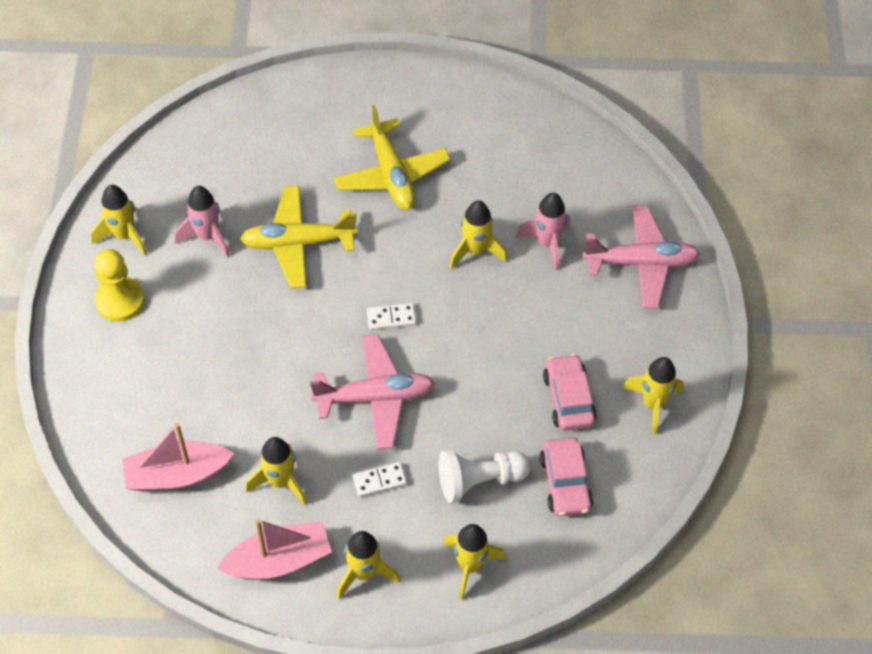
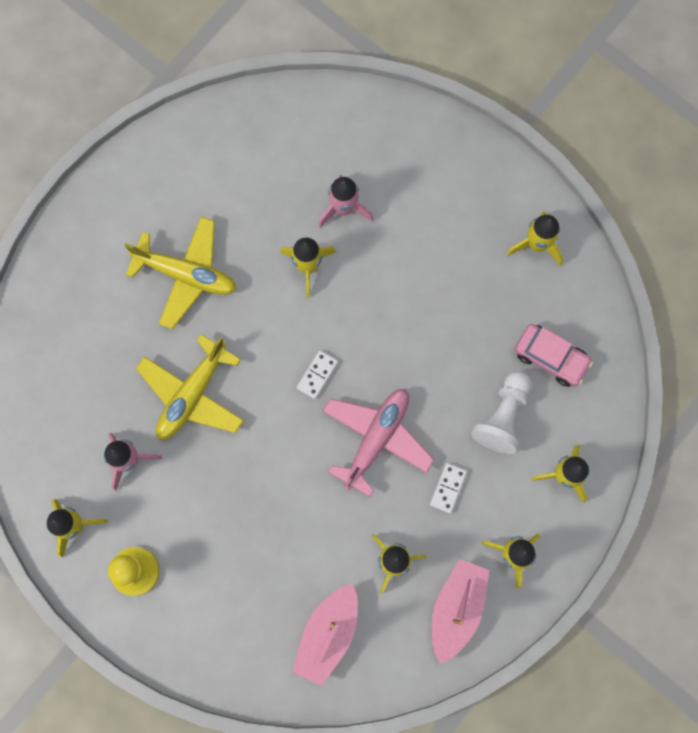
camera: 50 degrees left, 20 degrees up
pink car [543,354,597,431] -> none
pink plane [583,205,700,308] -> none

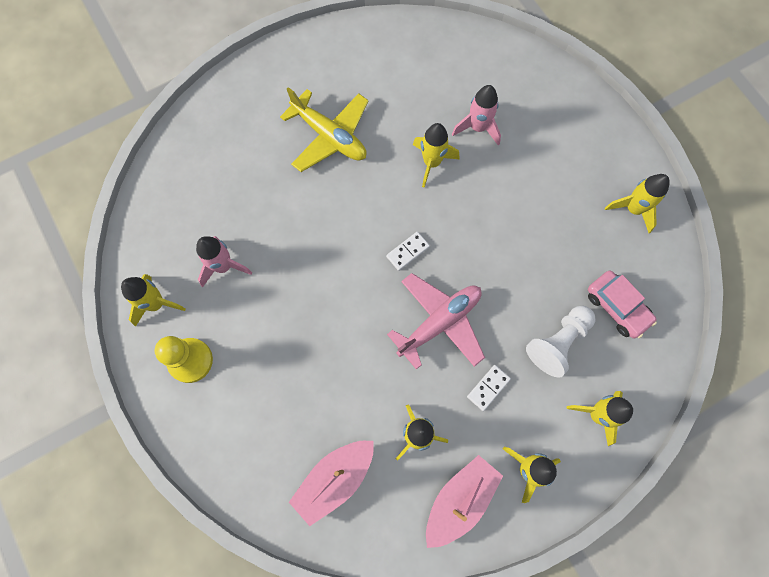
camera: 20 degrees right, 5 degrees down
yellow plane [136,334,244,440] -> none

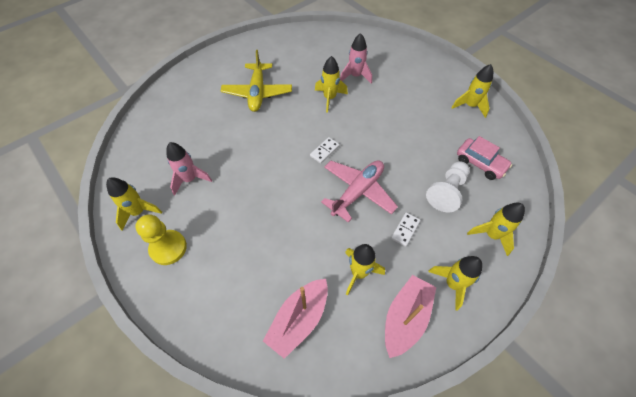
camera: 10 degrees left, 15 degrees down
yellow plane [280,87,368,172] -> yellow plane turned 60 degrees clockwise [221,50,292,112]

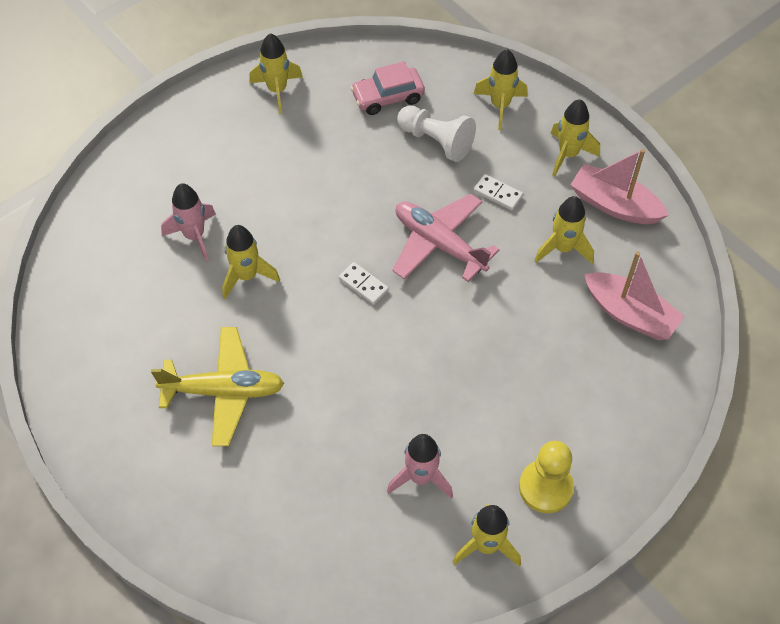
camera: 90 degrees left, 0 degrees up
pink car [457,136,512,180] -> pink car turned 150 degrees counterclockwise [350,61,425,115]

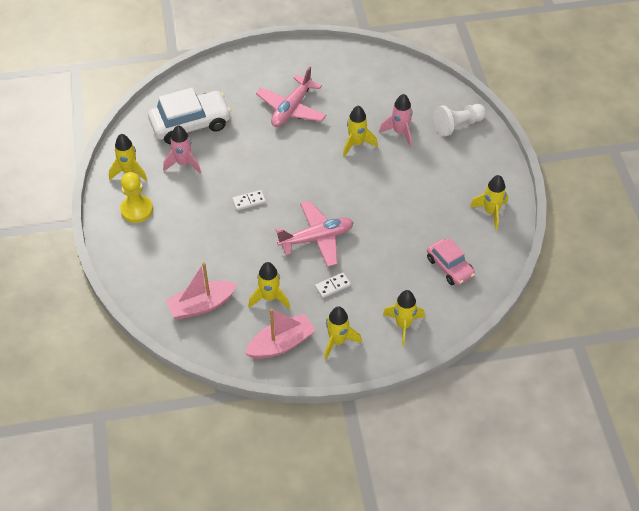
camera: 120 degrees right, 5 degrees down
yellow plane [151,327,284,446] -> pink plane [256,66,327,127]
white domino [339,262,389,305] -> white domino moved to [232,190,266,210]
pink car [350,61,425,115] -> pink car turned 135 degrees clockwise [427,238,475,285]
white pawn [397,105,476,162] -> white pawn moved to [433,104,486,137]
none -> white car [148,88,231,144]

